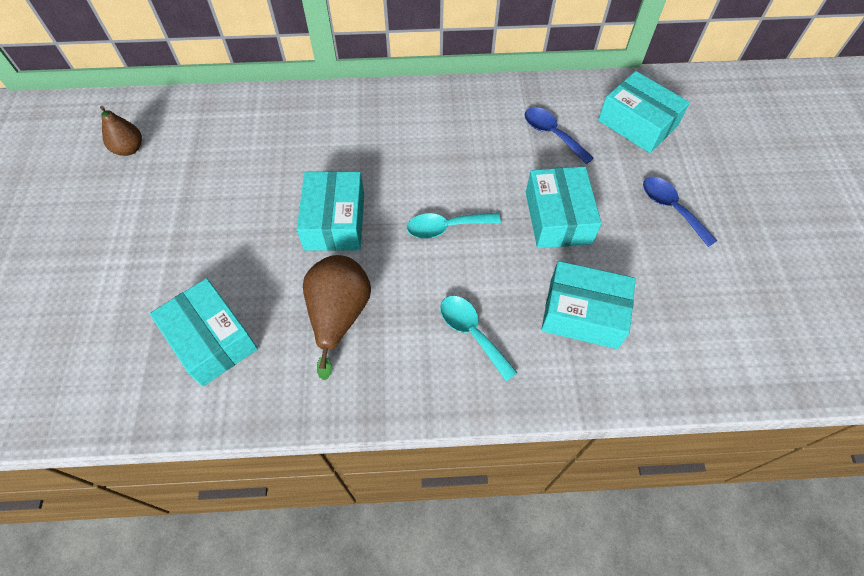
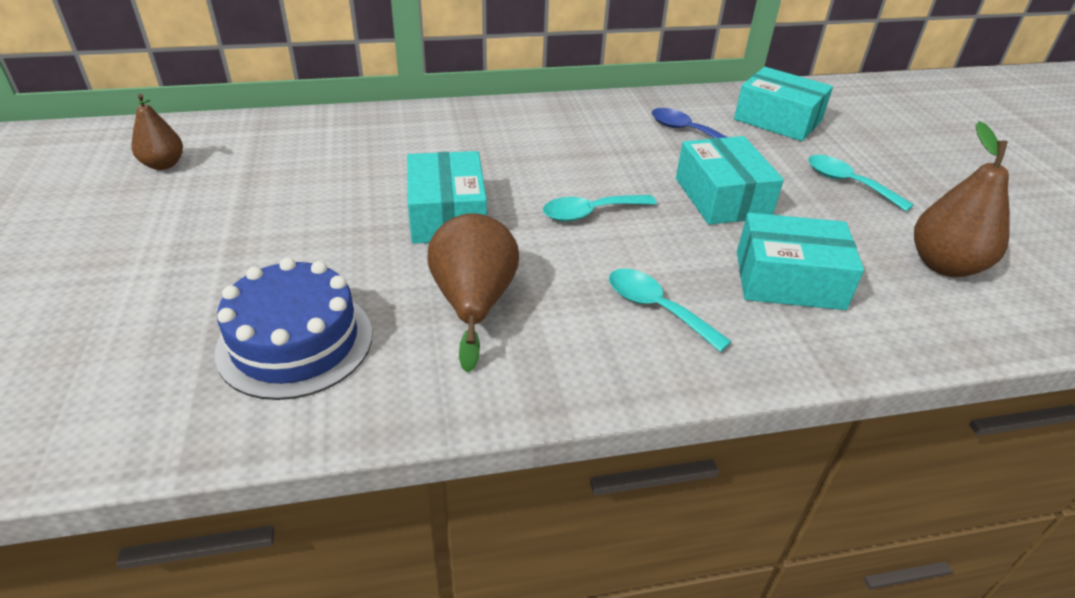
camera: 10 degrees left, 20 degrees down
turquoise box [150,278,258,386] -> blue cake [215,258,372,400]
blue spoon [643,177,718,247] -> turquoise spoon [808,155,914,212]
none -> brown pear [914,121,1010,277]

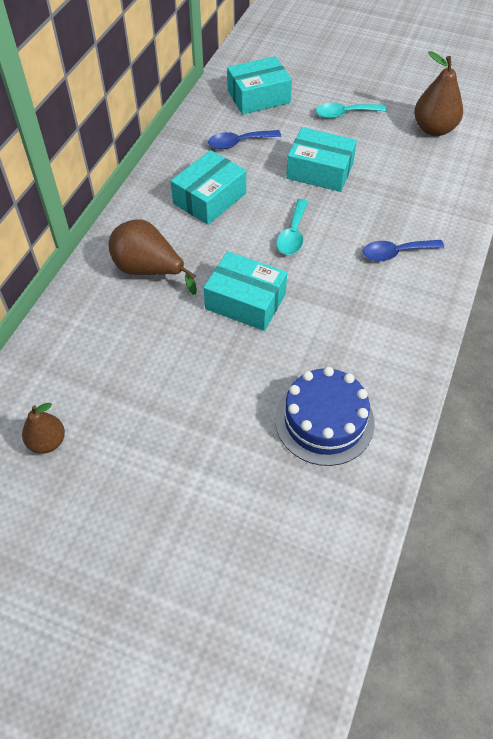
camera: 55 degrees left, 15 degrees up
brown pear [427,213,519,373] -> brown pear moved to [109,219,197,294]
turquoise spoon [609,268,732,352] -> blue spoon [363,240,444,261]
turquoise box [737,213,864,310] -> turquoise box moved to [171,150,246,225]

